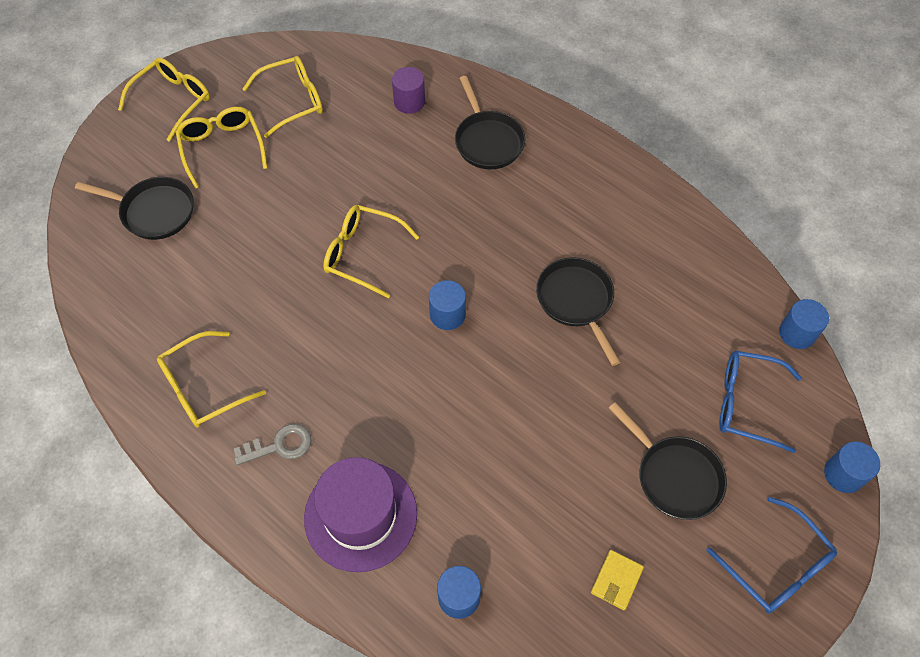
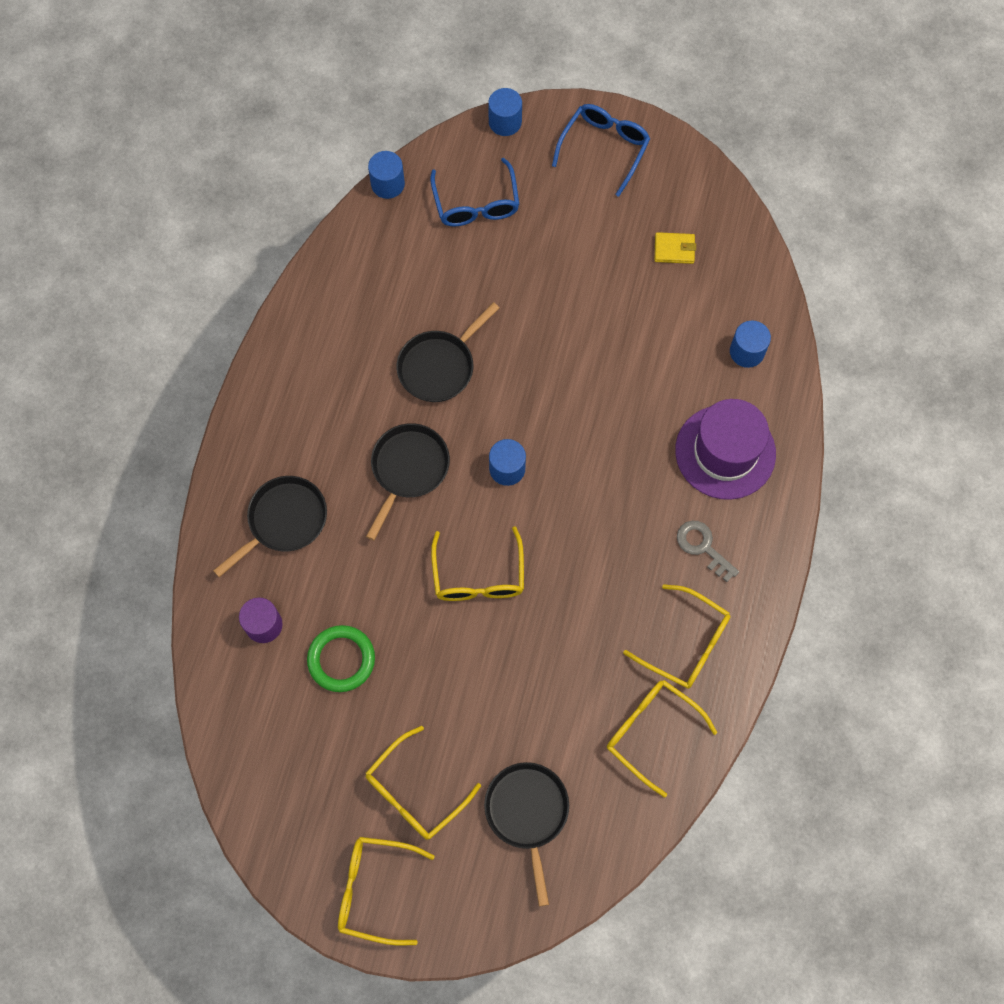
camera: 115 degrees left, 10 degrees up
yellow glasses [243,56,323,138] -> yellow glasses moved to [607,680,717,798]
black pan [609,402,727,520] -> black pan moved to [366,423,450,540]
none -> green ring [307,625,375,692]

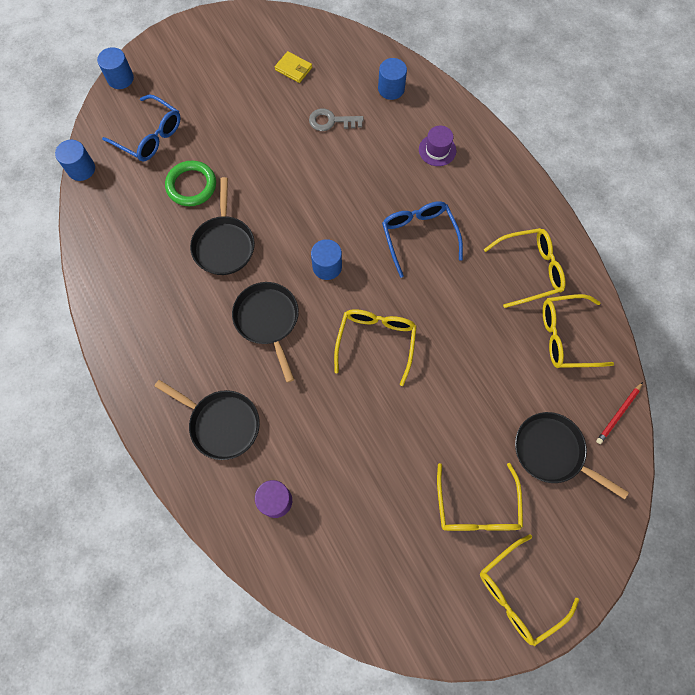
camera: 45 degrees left, 0 degrees up
black pan [213,476,327,577] -> black pan turned 120 degrees clockwise [154,380,260,460]
green ring [307,625,375,692] -> green ring moved to [165,161,216,206]
yellow glasses [431,526,524,601] -> yellow glasses turned 120 degrees counterclockwise [334,309,417,386]
blue glasses [552,104,650,197] -> blue glasses moved to [382,201,463,278]
yellow wallet [655,232,696,264] -> yellow wallet turned 75 degrees clockwise [275,51,312,83]
purple hat [675,399,776,500] -> purple hat [419,125,456,166], size x0.49
grey key [677,521,739,582] -> grey key moved to [309,108,364,131]
none -> red pencil [596,382,643,444]

